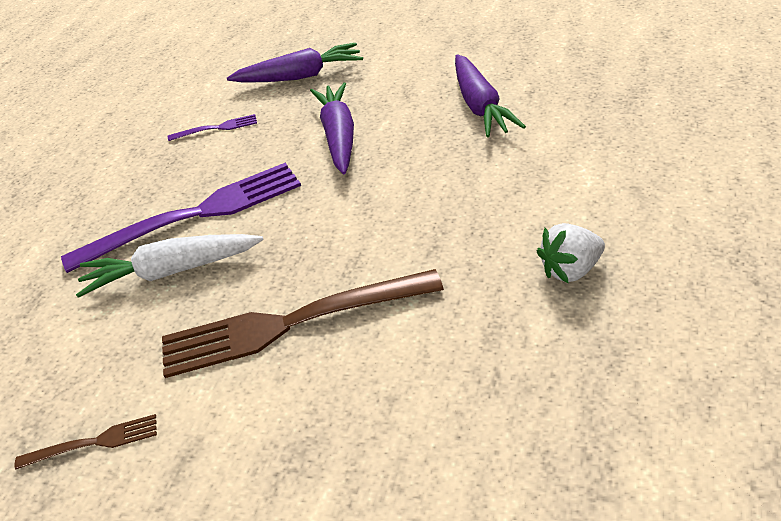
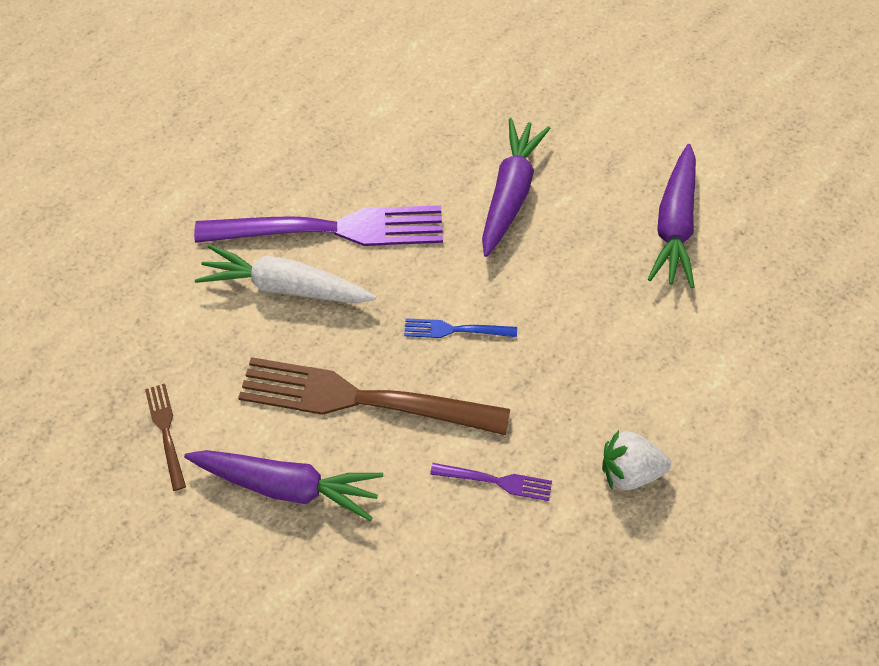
camera: 20 degrees right, 15 degrees up
brown fork [15,414,157,470] -> brown fork turned 120 degrees counterclockwise [145,383,186,491]
purple fork [168,114,257,141] -> purple fork moved to [430,463,552,501]
purple carrot [227,43,363,83] -> purple carrot moved to [184,450,383,521]
none -> blue fork [404,318,517,338]

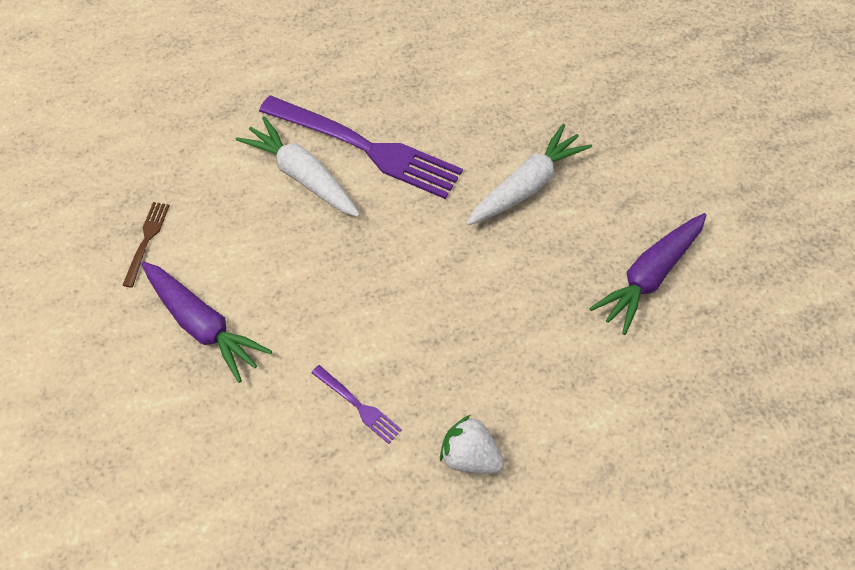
camera: 30 degrees right, 0 degrees up
brown fork [238,357,510,435] -> none
blue fork [404,318,517,338] -> none
purple carrot [482,118,550,257] -> white carrot [466,124,592,226]

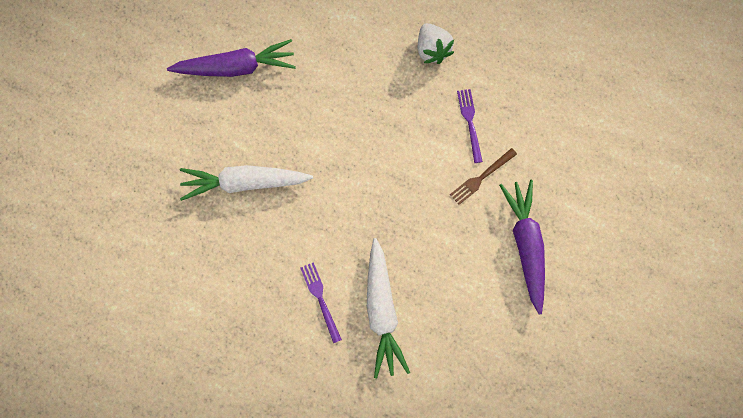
camera: 140 degrees left, 15 degrees up
brown fork [122,202,170,288] -> brown fork moved to [450,148,517,205]
purple fork [259,96,463,199] -> purple fork [300,262,342,343], size x0.43

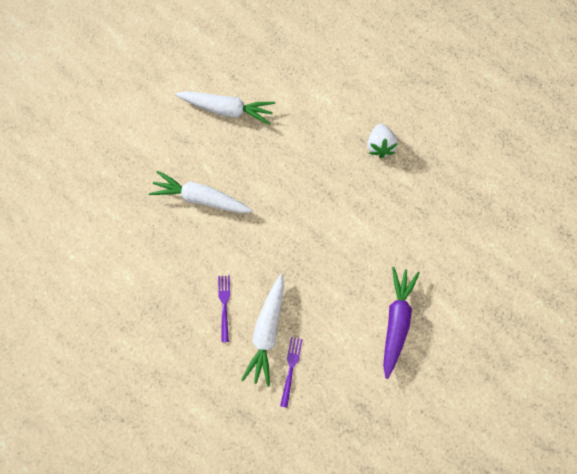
camera: 20 degrees right, 0 degrees up
purple carrot [167,39,296,77] -> white carrot [175,91,275,125]
brown fork [450,148,517,205] -> none
purple fork [457,89,483,163] -> purple fork moved to [280,337,303,408]

